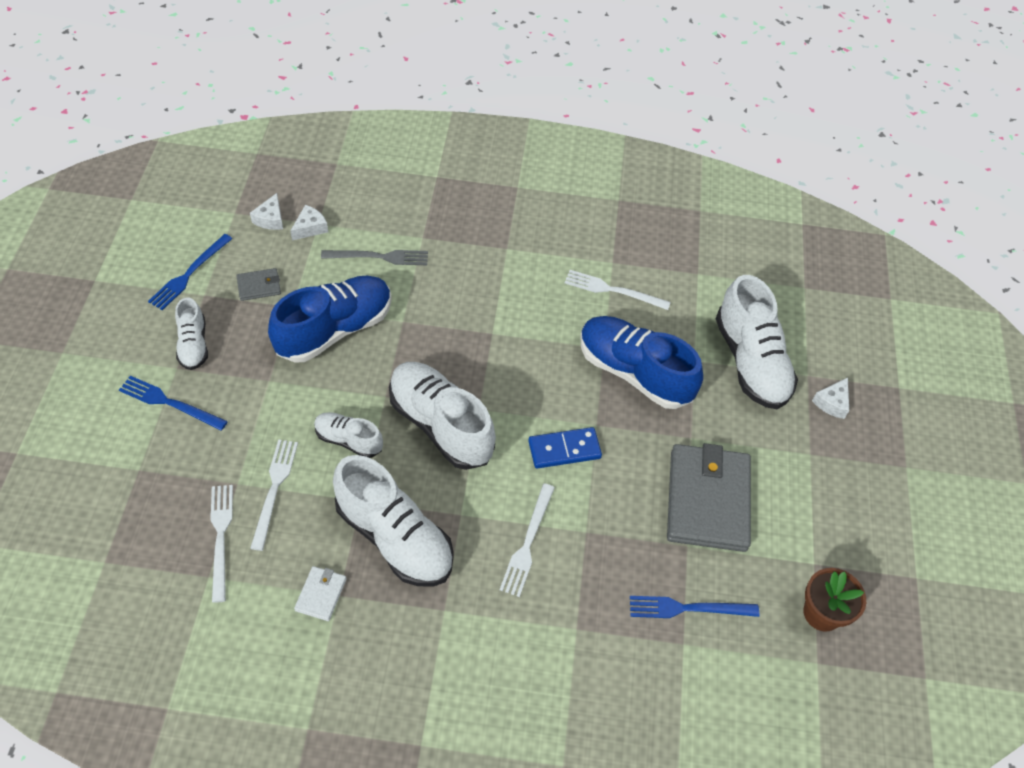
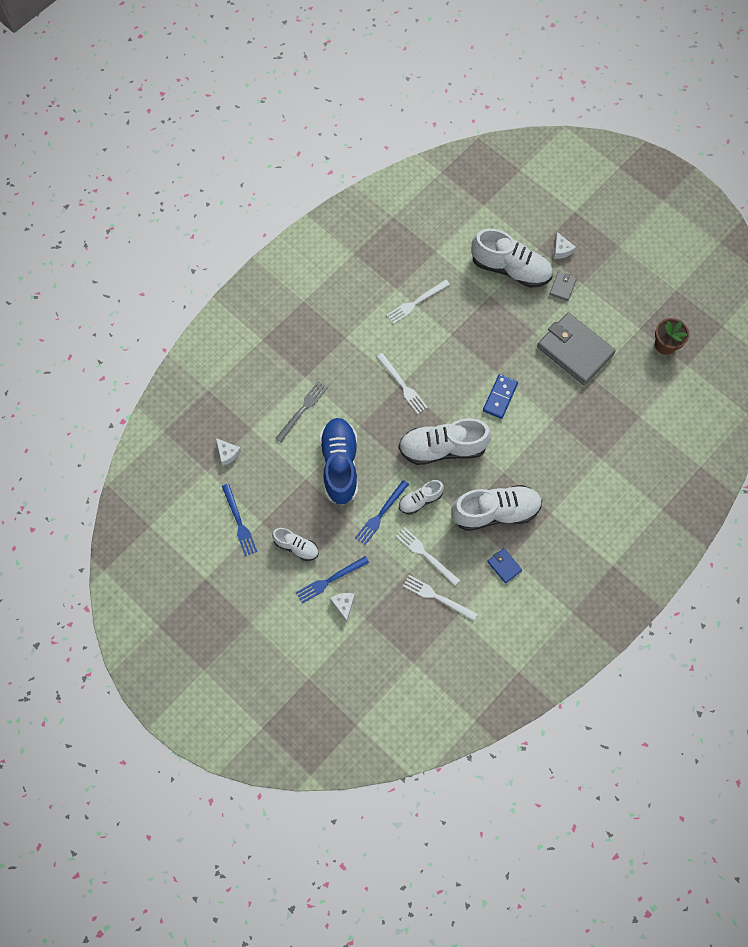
camera: 50 degrees left, 15 degrees up
grey wallet [236,268,281,301] -> grey wallet moved to [549,272,577,301]
white cheese [290,205,328,240] -> white cheese moved to [330,593,355,622]
white wallet [294,566,347,621] -> blue wallet [487,548,522,584]
white fork [500,483,555,597] -> white fork moved to [377,353,428,414]
blue shoe [580,316,703,409] -> none
blue fork [630,596,759,618] -> blue fork moved to [355,480,409,545]

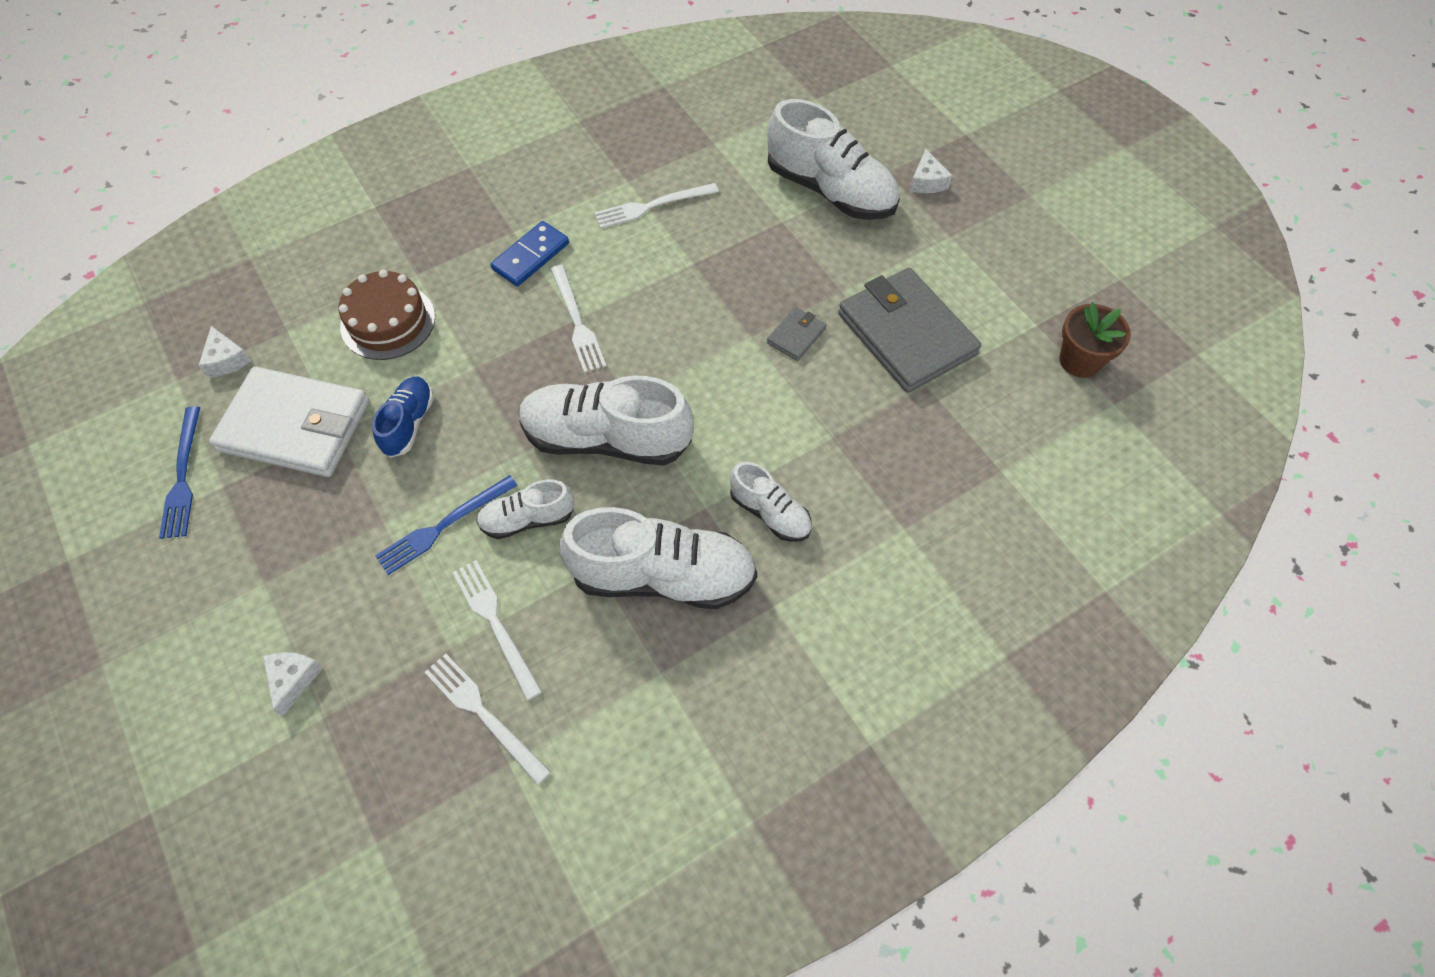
camera: 15 degrees right, 10 degrees down
white shoe [272,528,319,561] -> white shoe moved to [730,462,812,542]
grey fork [275,381,328,442] -> brown cake [339,270,435,360]
blue fork [296,556,369,604] -> none
blue shoe [319,418,358,505] -> blue shoe [372,377,434,458], size x0.53
blue domino [483,374,518,419] -> blue domino moved to [490,221,569,287]
blue wallet [487,548,522,584] -> none
grey wallet [549,272,577,301] -> grey wallet moved to [767,307,826,361]
none -> white wallet [209,366,369,477]

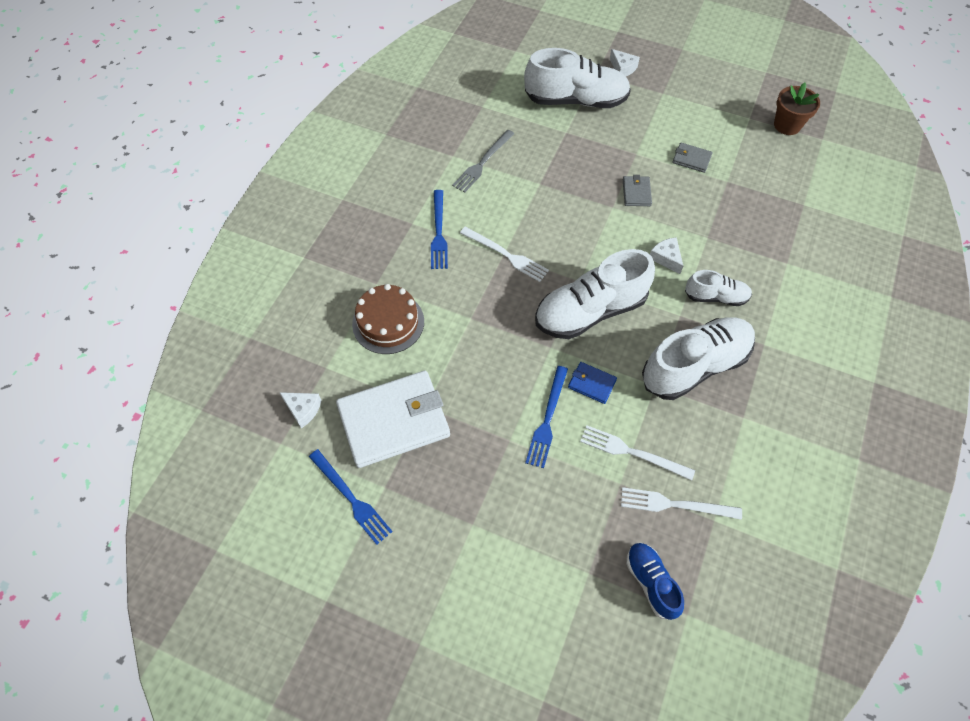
camera: 35 degrees left, 0 degrees up
white cheese [263,652,323,717] -> white cheese moved to [650,237,683,274]
blue shoe [372,377,434,458] -> blue shoe moved to [626,543,684,620]
white shoe [476,479,574,539] -> blue wallet [568,362,617,404]
blue domino [490,221,569,287] -> blue fork [431,190,448,269]
white fork [594,183,719,229] -> grey fork [452,130,514,193]
grey wallet [838,268,981,393] -> grey wallet [672,143,713,173], size x0.43

